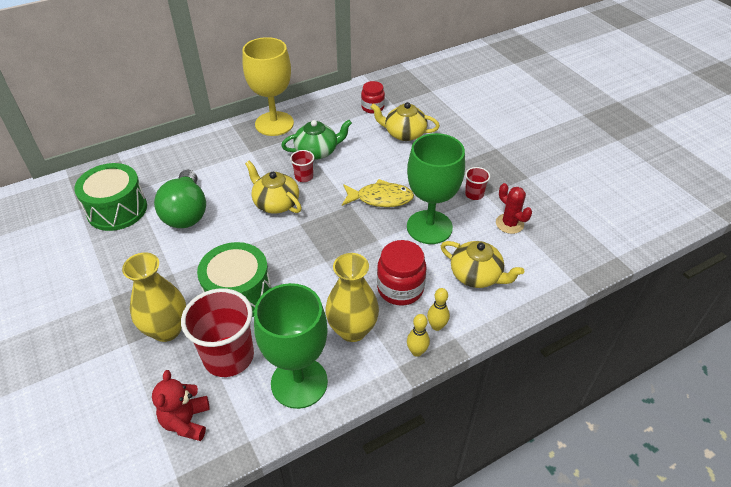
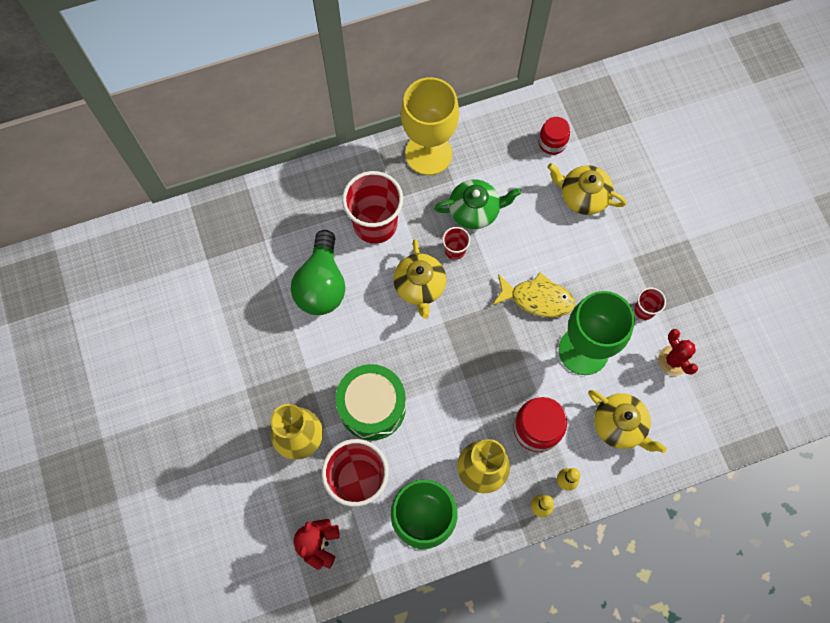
camera: 10 degrees right, 25 degrees up
green drum [74,163,147,231] -> none
yellow teapot [245,161,302,214] -> yellow teapot turned 150 degrees counterclockwise [393,239,446,319]
none -> red cup [342,171,403,244]

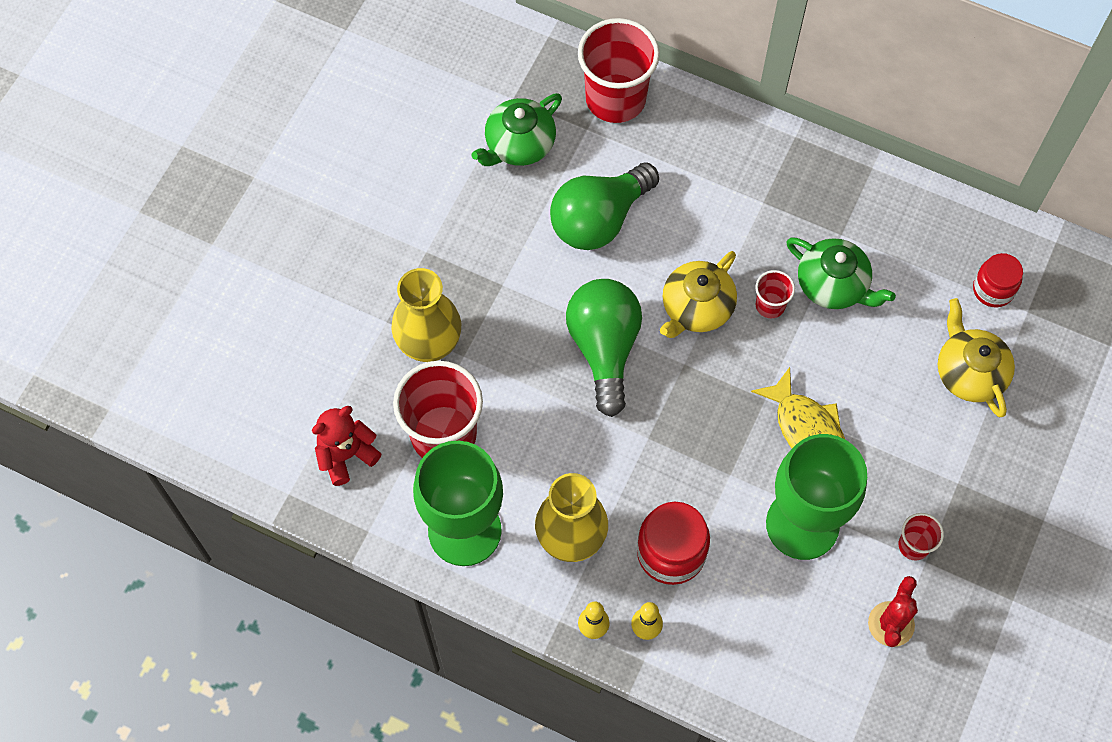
camera: 45 degrees right, 5 degrees down
green drum [335,364,406,441] -> none
red cup [342,171,403,244] -> red cup moved to [578,18,660,123]
yellow goblet [401,77,459,175] -> none
yellow teapot [589,390,667,453] -> none
none -> green teapot [471,93,562,166]
none -> green light bulb [566,279,642,417]

